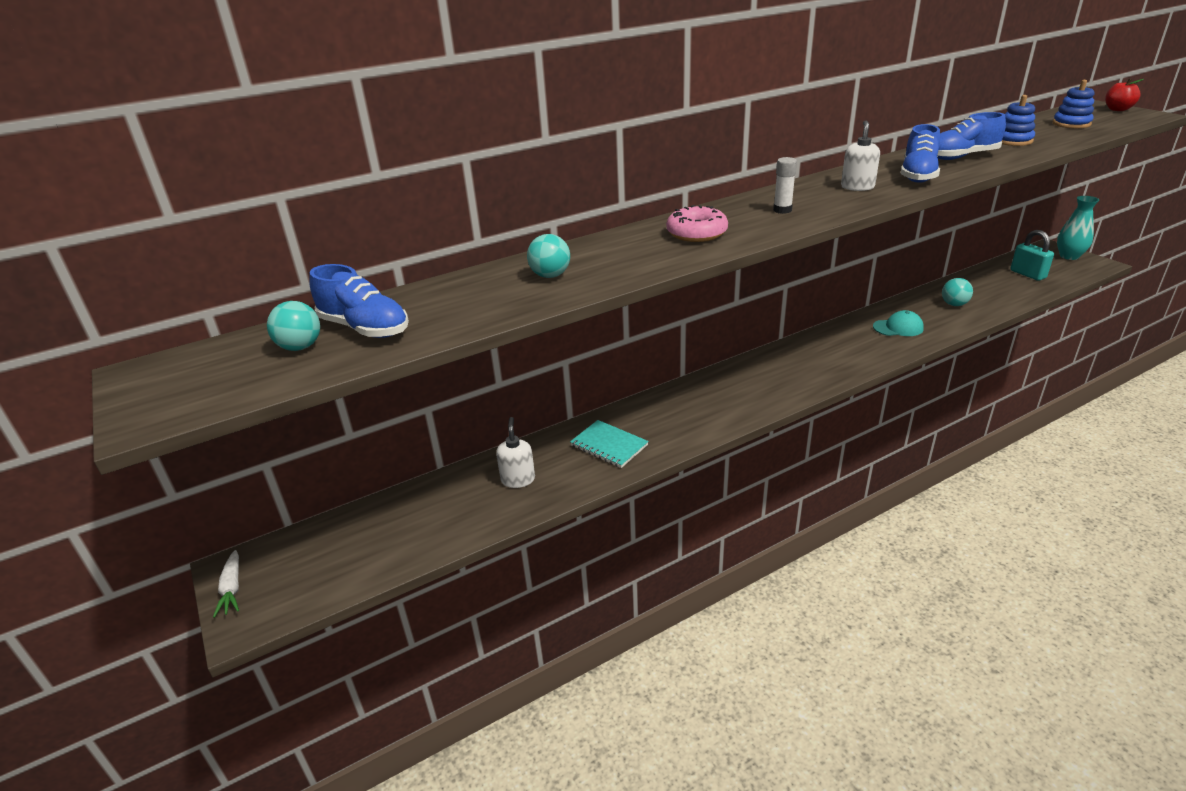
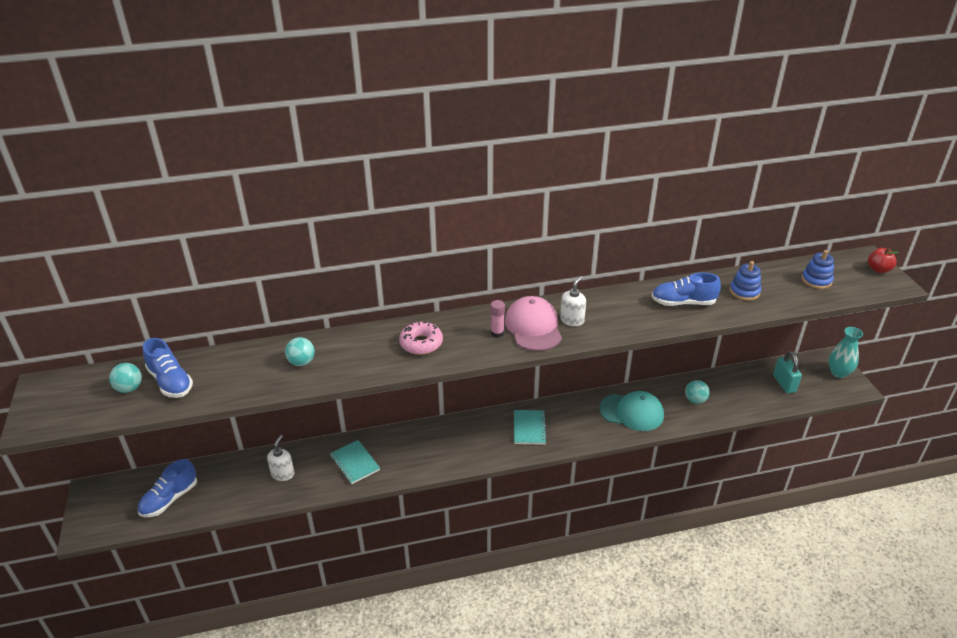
camera: 15 degrees right, 5 degrees up
white carrot [213,550,239,618] -> none
white glue stick [773,157,797,214] -> pink glue stick [491,300,505,338]
turquoise cap [873,310,924,336] -> turquoise cap [600,391,664,431], size x1.61
blue shoe [900,124,940,183] -> blue shoe moved to [137,459,197,517]
none -> pink cap [505,296,562,351]
none -> turquoise notebook [514,410,547,445]

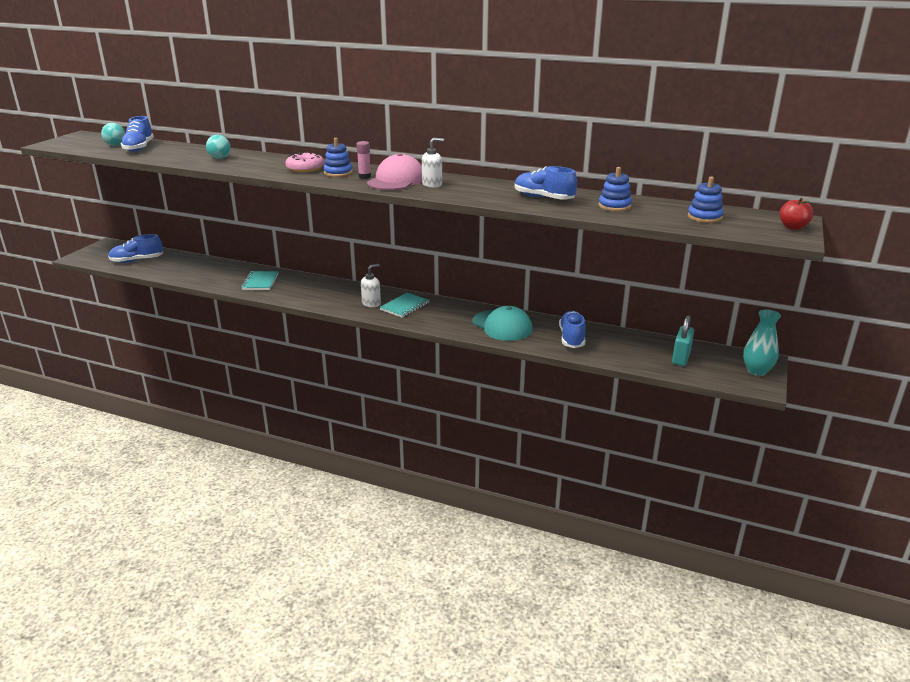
camera: 35 degrees right, 10 degrees down
white soap dispenser [267,435,294,481] -> white soap dispenser moved to [361,264,381,308]
turquoise ball [685,380,710,404] -> blue shoe [559,311,586,348]
none -> blue stacking toy [323,138,353,177]

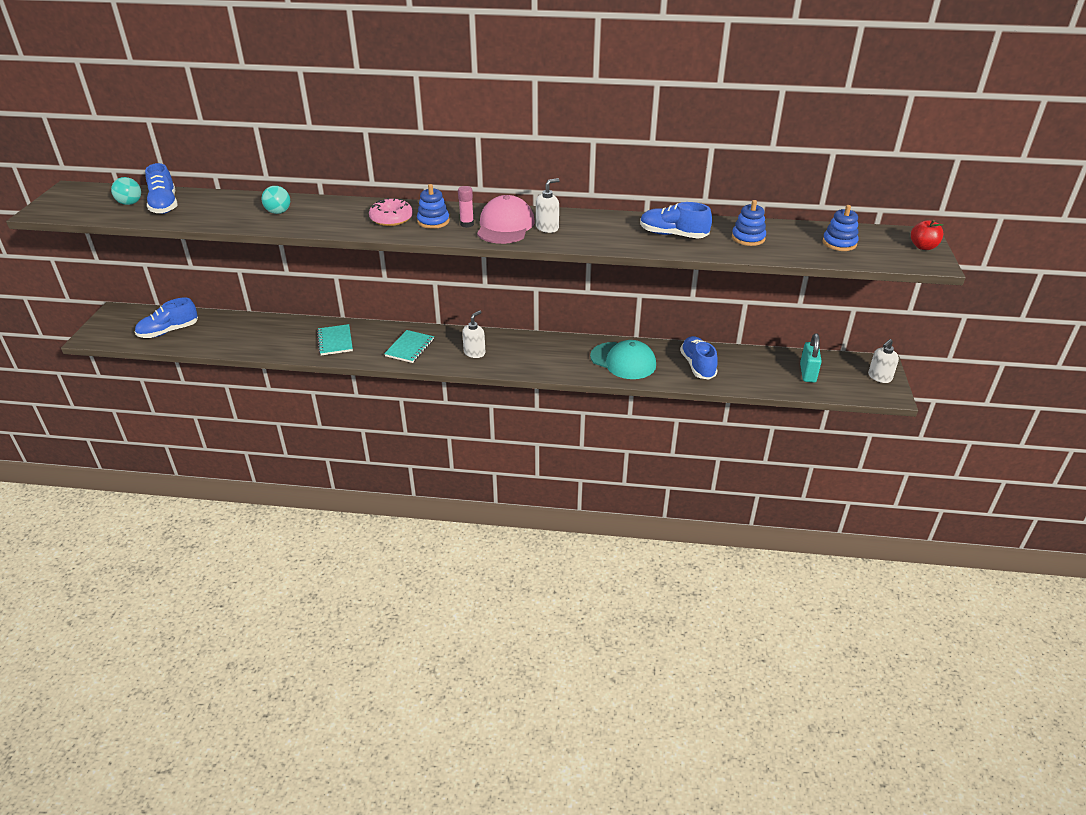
camera: 15 degrees left, 10 degrees up
turquoise notebook [380,293,430,318] -> turquoise notebook moved to [384,330,434,363]
turquoise vase [743,309,781,376] -> white soap dispenser [868,339,899,383]

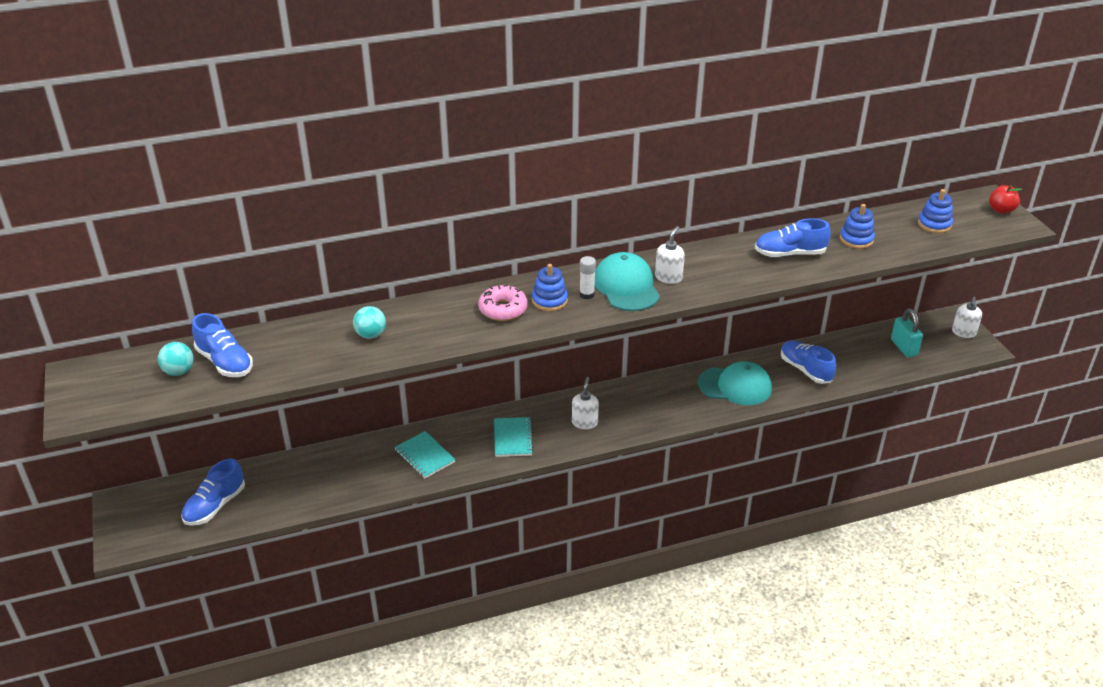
camera: 25 degrees left, 0 degrees up
pink glue stick [458,186,474,228] -> white glue stick [579,256,596,300]
pink cap [477,195,535,244] -> turquoise cap [595,252,660,311]

